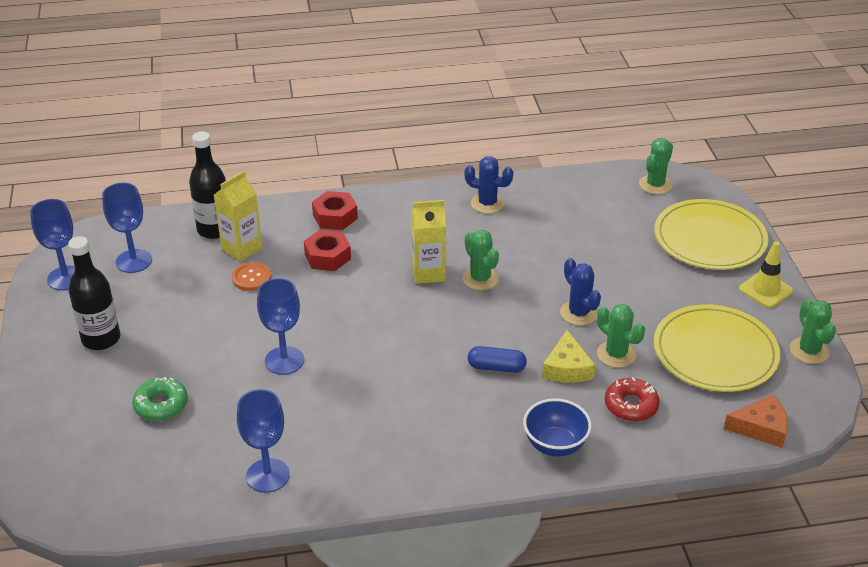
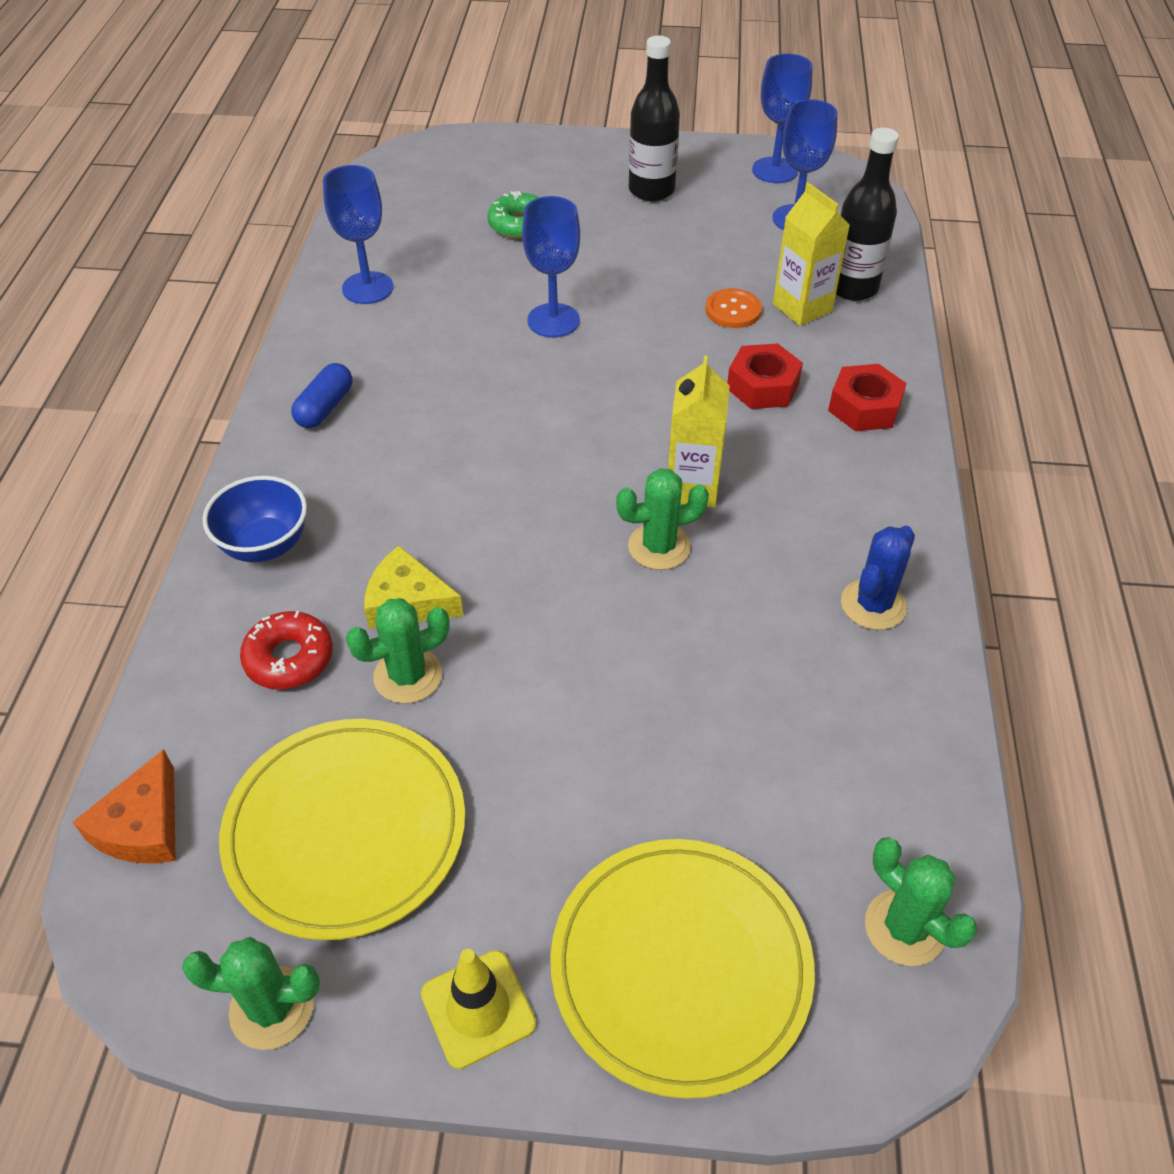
camera: 105 degrees right, 10 degrees up
blue capsule [468,346,527,373] -> blue capsule moved to [291,363,352,428]
blue cactus [560,258,601,326] -> none

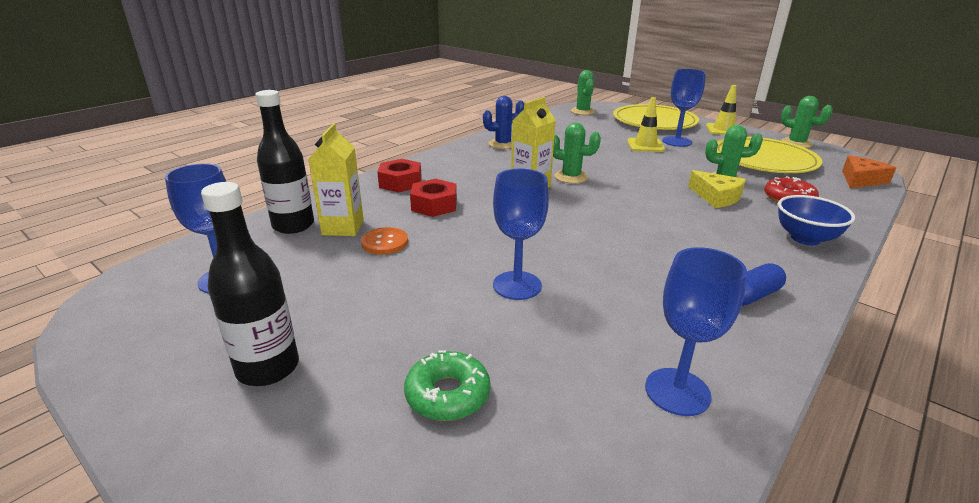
camera: 145 degrees left, 20 degrees down
blue goblet [752,54,813,183] -> blue goblet moved to [662,69,706,147]
none -> yellow traffic cone [627,97,665,152]

